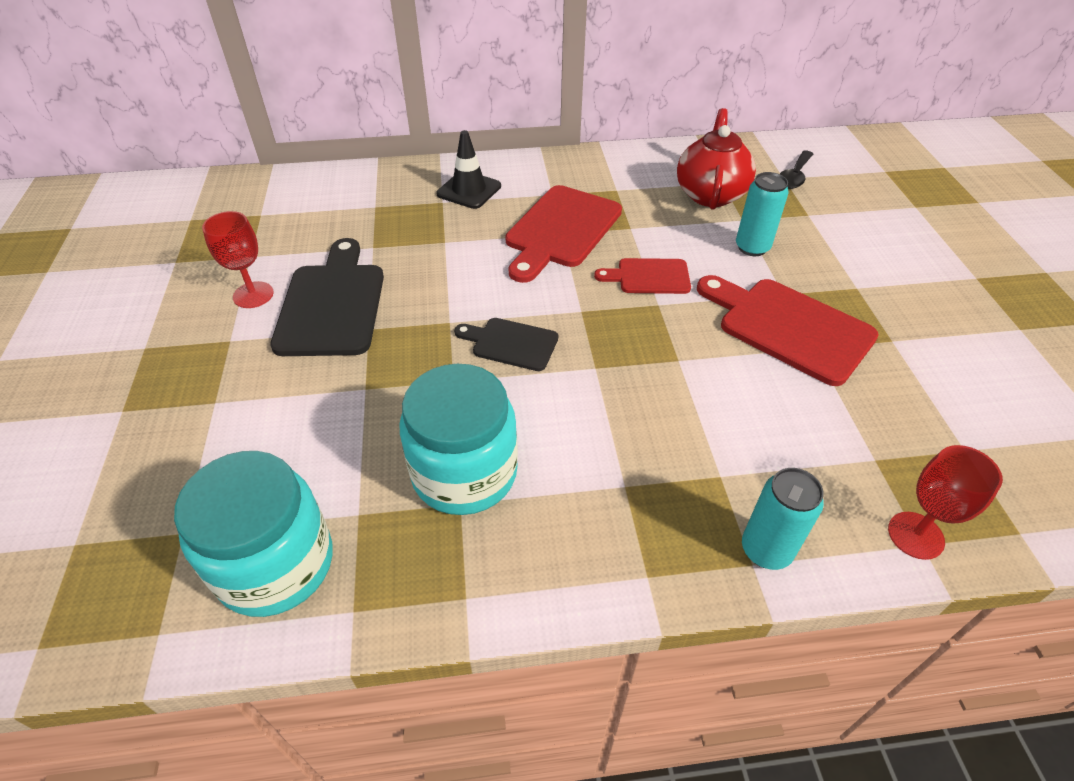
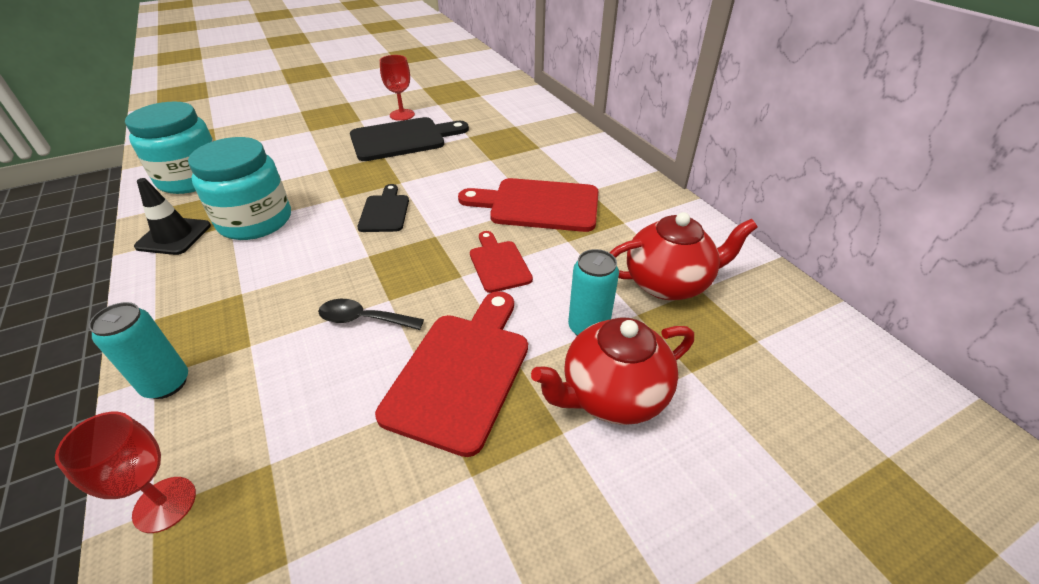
camera: 70 degrees right, 5 degrees down
black traffic cone [436,130,501,209] -> black traffic cone moved to [134,178,211,255]
black spoon [780,151,813,189] -> black spoon moved to [318,299,424,330]
none -> red teapot [531,317,694,425]

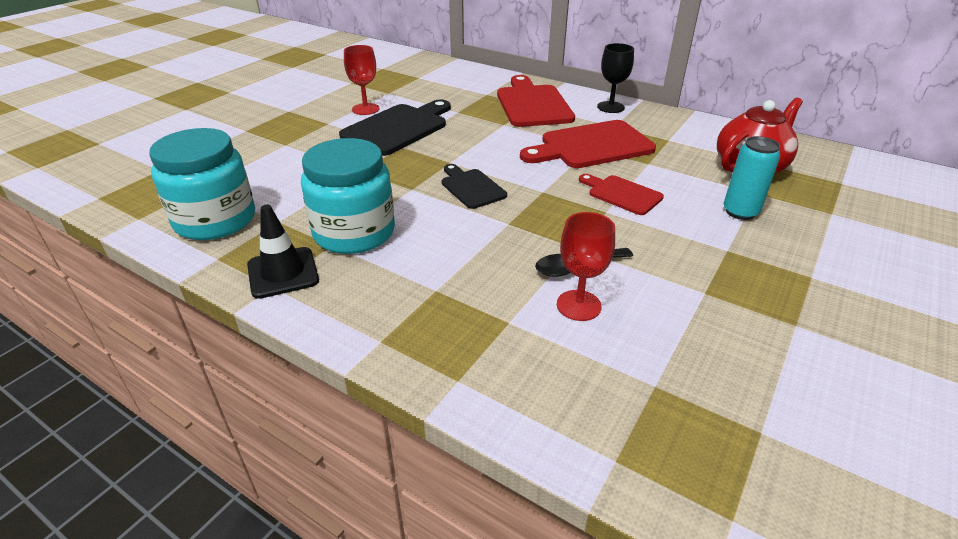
camera: 30 degrees left, 5 degrees down
red goblet [55,412,196,533] -> red goblet moved to [557,212,615,321]
turquoise can [89,302,188,399] -> none
red cutting board [375,291,528,457] -> red cutting board moved to [497,75,575,127]
red teapot [531,317,694,425] -> none
none -> black goblet [597,43,634,113]

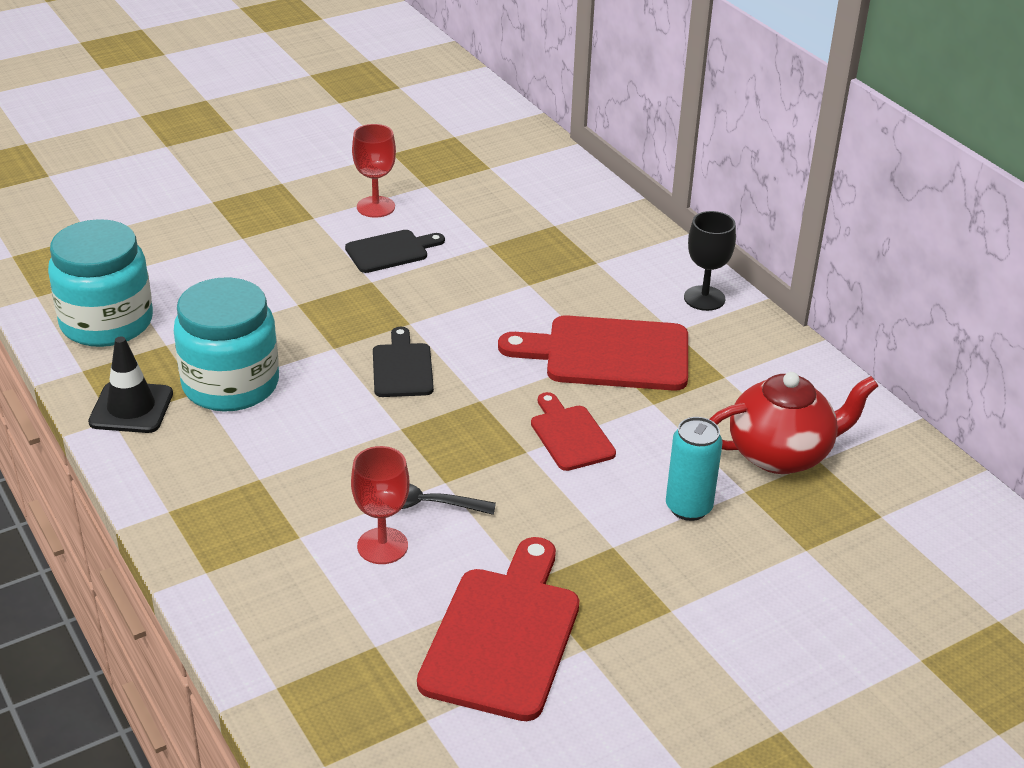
camera: 25 degrees right, 0 degrees up
black cutting board [339,99,451,156] -> black cutting board [345,230,445,273], size x0.56
red cutting board [497,75,575,127] -> red cutting board moved to [417,537,579,721]

